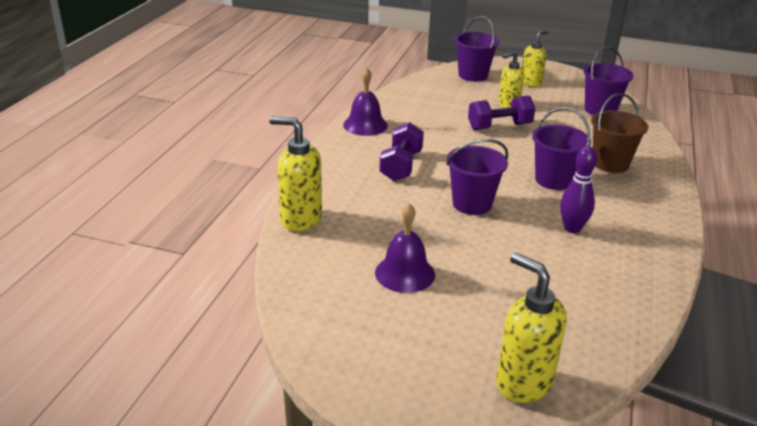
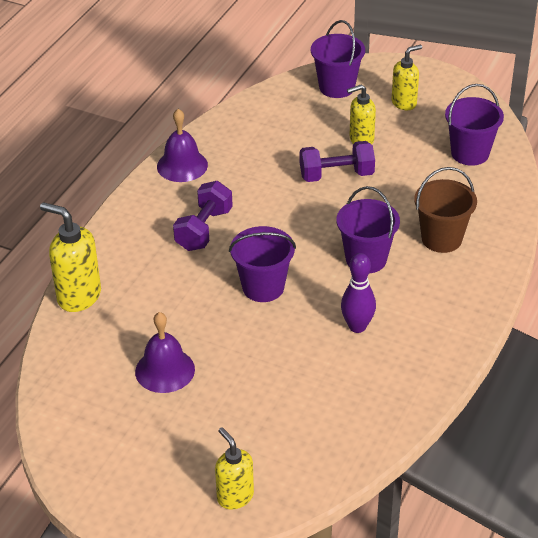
camera: 10 degrees right, 10 degrees up
yellow soap dispenser [496,253,567,403] -> yellow soap dispenser [215,427,254,509], size x0.66

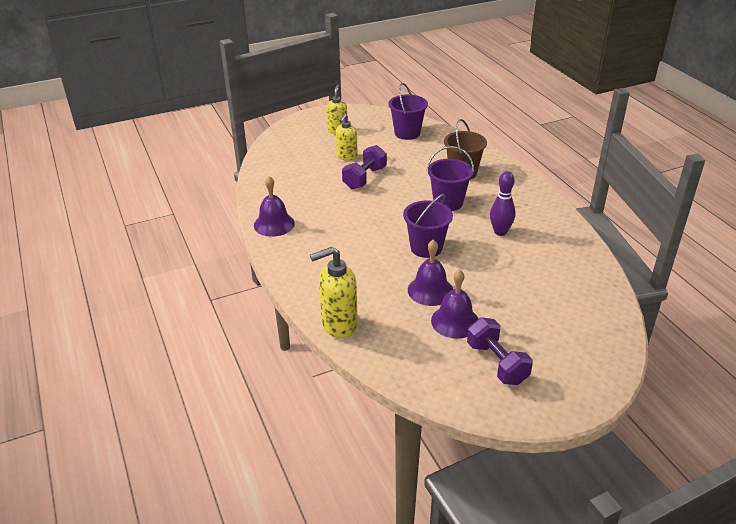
camera: 50 degrees left, 5 degrees down
purple dumbbell [173,181,233,251] -> purple dumbbell moved to [467,317,533,385]
yellow soap dispenser [215,427,254,509] -> none
purple bucket [311,20,365,98] -> none
none -> purple bell [408,239,453,306]

